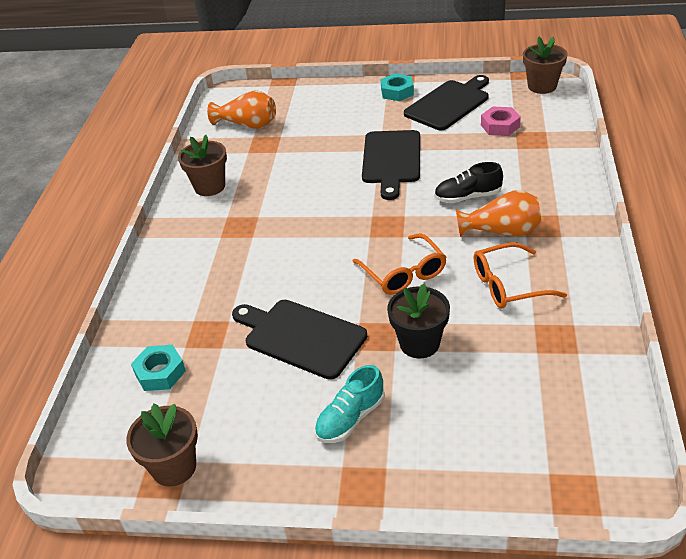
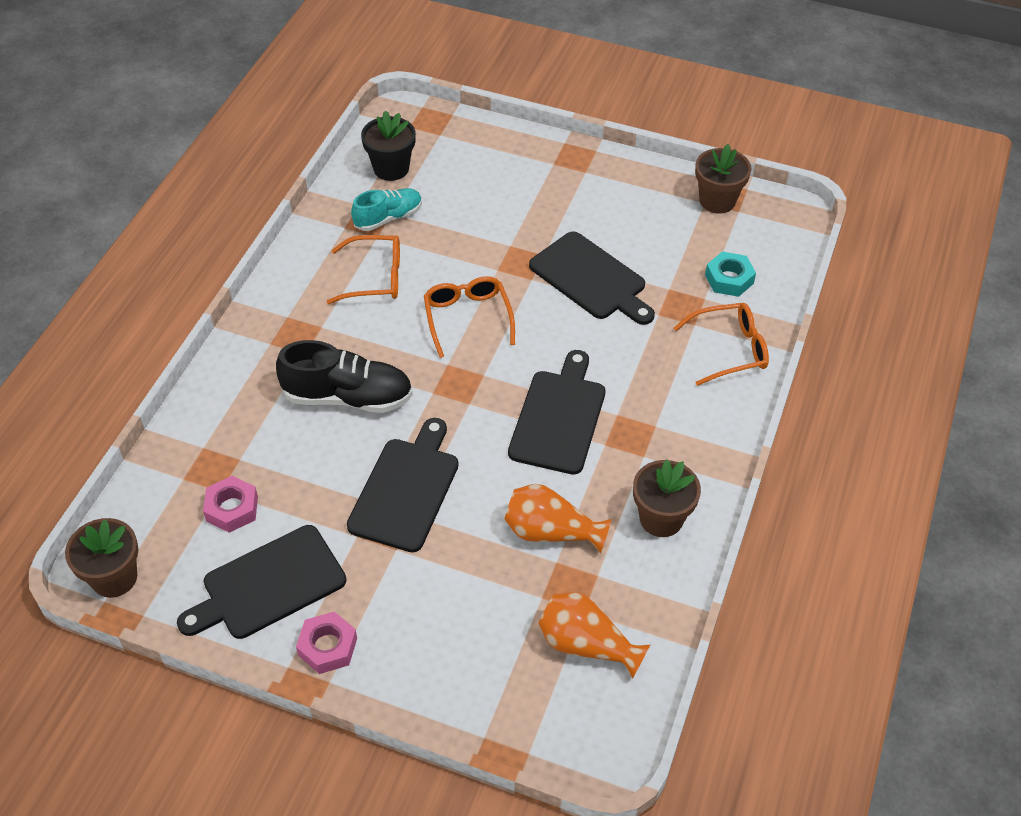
camera: 170 degrees left, 10 degrees up
turquoise shoe [315,365,385,443] -> turquoise shoe moved to [351,188,422,231]
turquoise nut [380,73,414,101] -> pink nut [296,611,357,674]
black flower pot [387,283,450,358] -> black flower pot moved to [361,110,416,181]
black shoe [434,162,503,203] -> black shoe [276,340,413,413], size x1.56
orange vase [456,190,541,237] -> orange vase moved to [504,484,611,553]
none -> black cutting board [508,350,606,475]
none -> orange glasses [674,303,769,386]

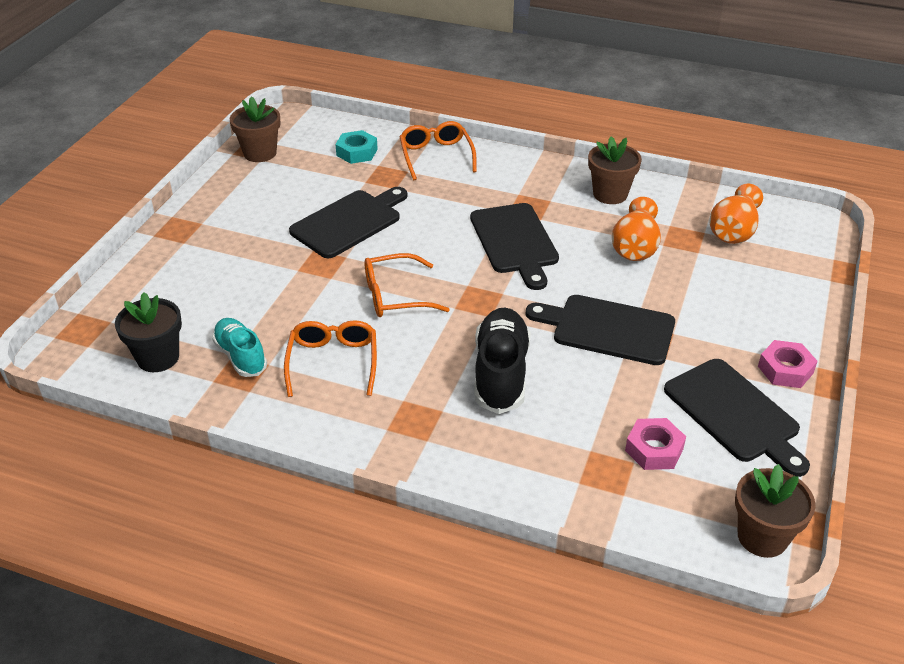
camera: 90 degrees left, 10 degrees down
black cutting board [508,350,606,475] -> black cutting board turned 120 degrees counterclockwise [470,203,559,290]

